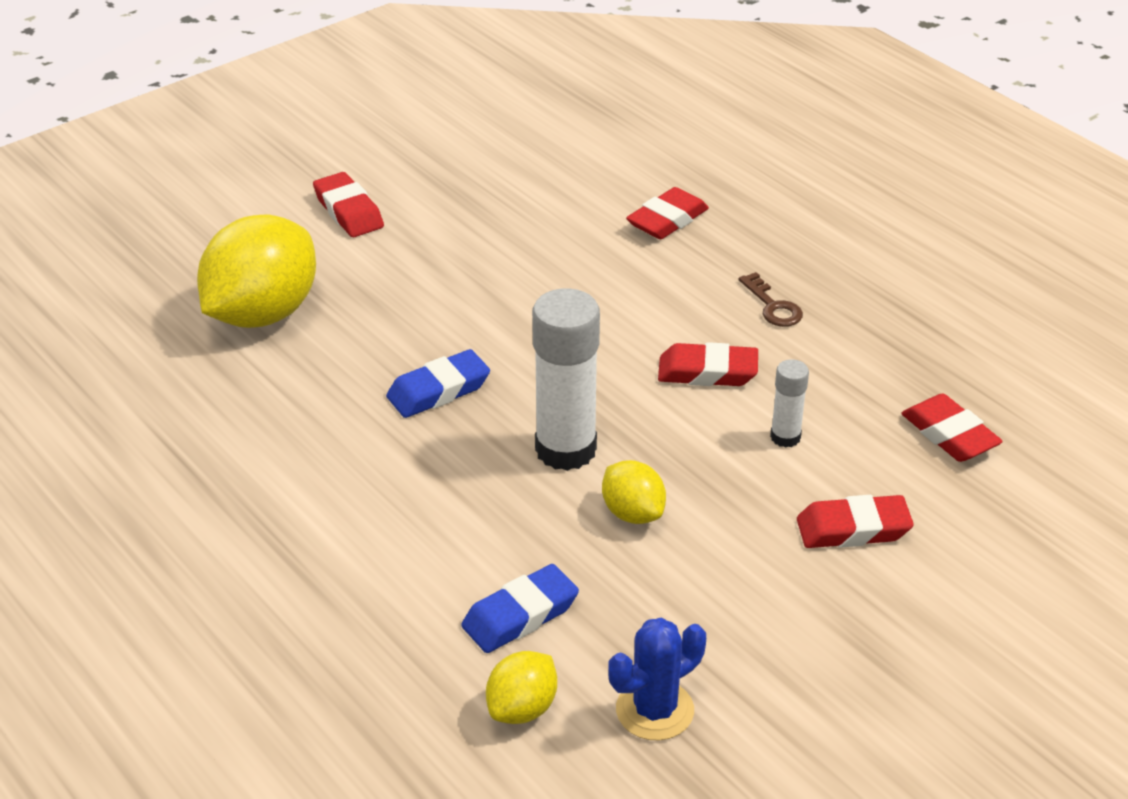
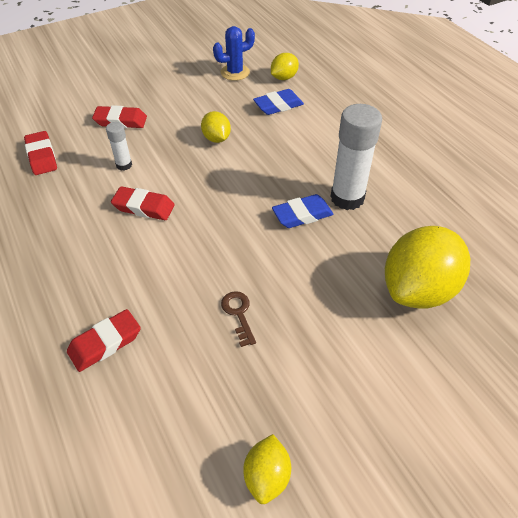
camera: 170 degrees left, 10 degrees up
red eraser [313,172,384,237] -> none
white glue stick [532,288,600,471] -> white glue stick moved to [330,104,382,210]
brown key [738,272,803,327] -> brown key moved to [221,291,256,347]
none -> yellow lemon [243,434,291,504]

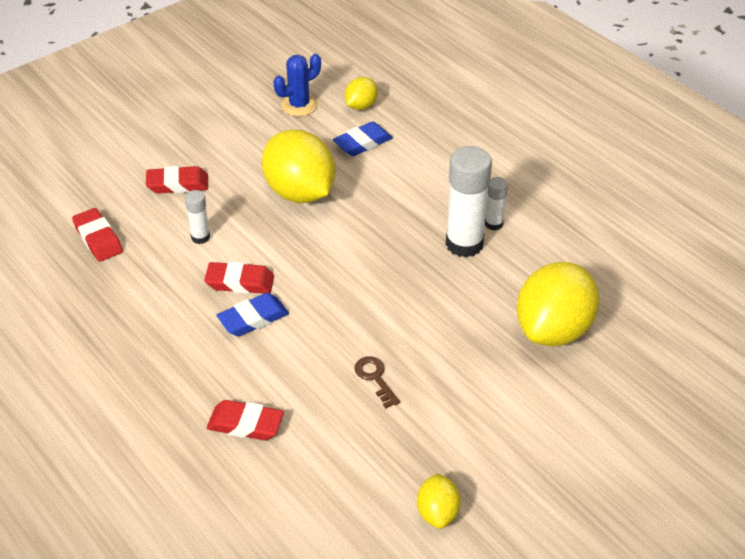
camera: 10 degrees left, 5 degrees down
red eraser [67,309,141,372] -> red eraser turned 60 degrees clockwise [207,400,284,440]
yellow lemon [201,111,231,143] -> yellow lemon [261,130,335,203], size x2.03
blue eraser [272,194,333,228] -> blue eraser moved to [217,293,289,336]
none -> white glue stick [485,177,508,230]

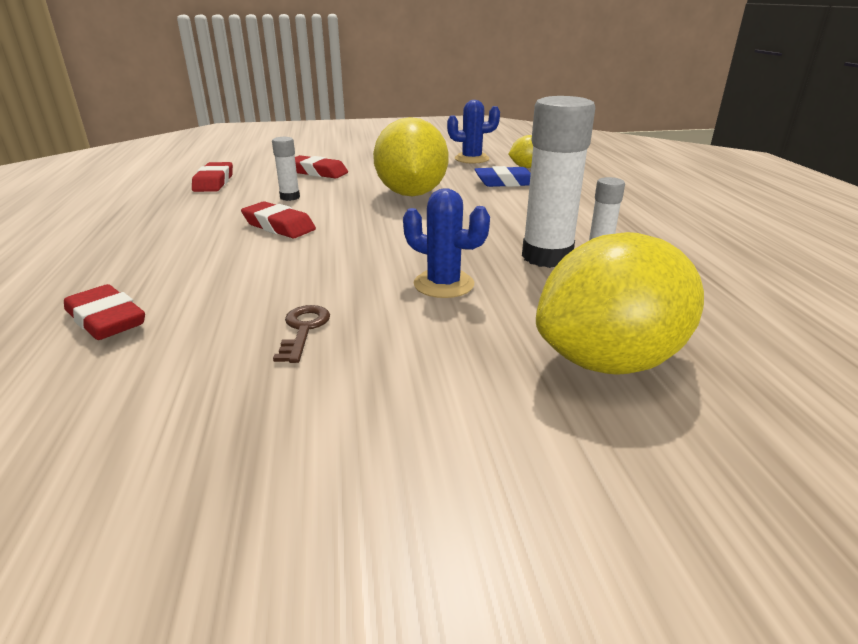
camera: 30 degrees right, 15 degrees down
blue eraser [217,293,289,336] -> none
yellow lemon [417,473,461,529] -> none
none -> blue cactus [403,188,490,298]

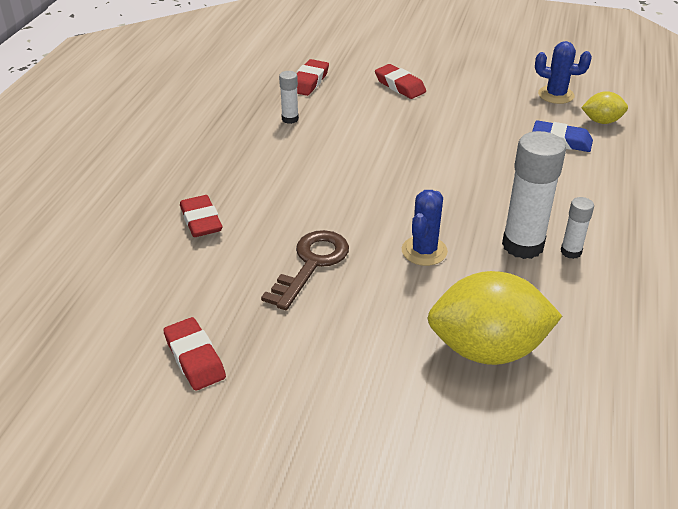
camera: 25 degrees right, 10 degrees up
red eraser [241,201,316,238] -> red eraser moved to [163,317,226,391]
white glue stick [272,137,300,201] -> white glue stick moved to [279,71,299,124]
brown key [273,305,330,363] -> brown key [261,230,349,310], size x1.77
yellow lemon [373,117,449,197] -> none
blue cactus [403,188,490,298] -> blue cactus turned 60 degrees clockwise [402,190,448,266]

